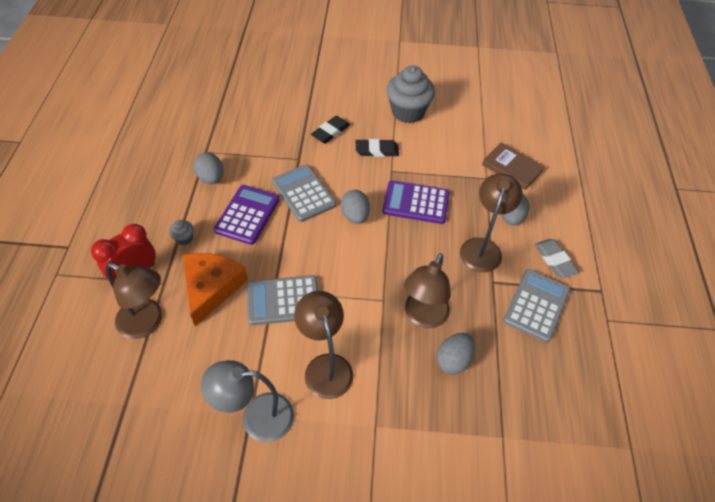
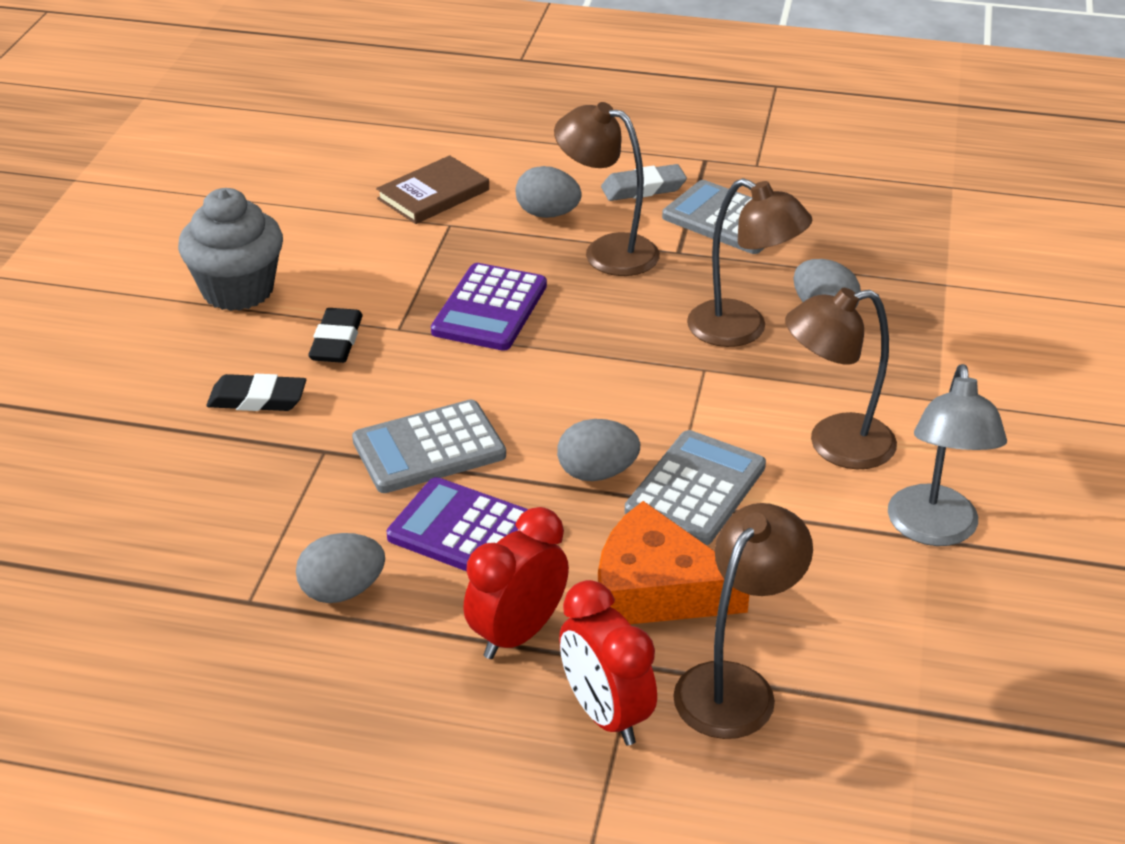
camera: 80 degrees left, 15 degrees down
grey cupcake [169,220,194,245] -> red clock [463,507,569,659]
grey calculator [247,275,318,326] -> grey calculator turned 150 degrees counterclockwise [625,430,766,545]
black eraser [311,116,350,144] -> black eraser turned 45 degrees counterclockwise [206,374,306,411]
grey egg [341,190,370,224] -> grey egg moved to [557,419,640,481]

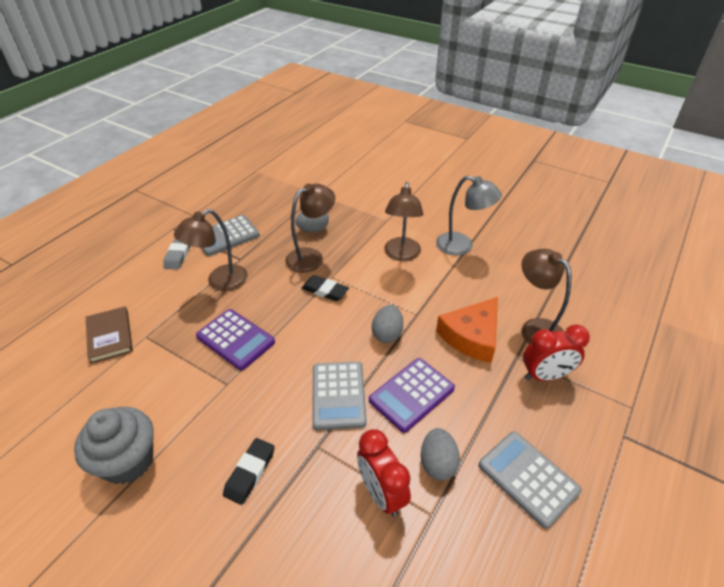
camera: 70 degrees left, 5 degrees up
black eraser [308,308,363,363] -> black eraser moved to [301,275,349,301]
red clock [463,507,569,659] -> red clock moved to [357,429,411,517]
grey egg [515,166,582,218] -> none
grey calculator [625,430,766,545] -> grey calculator moved to [478,432,582,529]

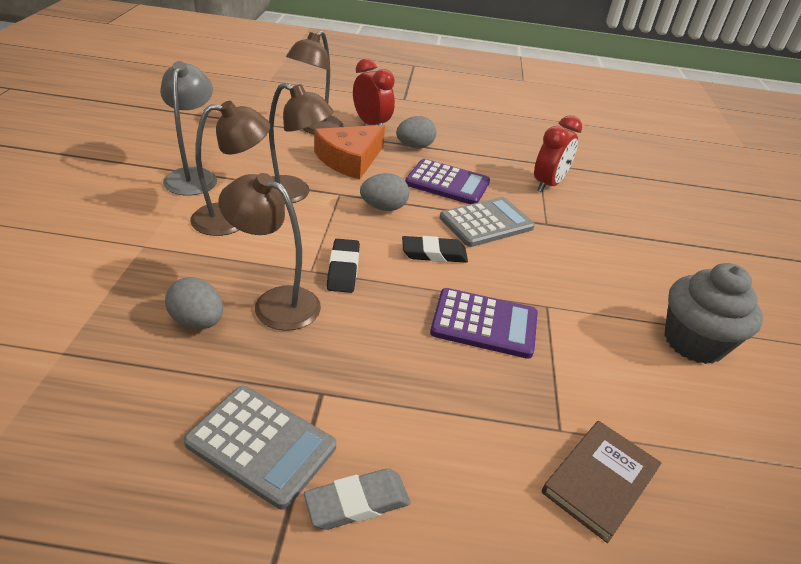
camera: 120 degrees left, 5 degrees down
brown lamp [174,209,248,291] -> brown lamp moved to [269,83,334,204]
purple calculator [196,309,275,370] -> purple calculator turned 90 degrees clockwise [430,288,538,359]
black eraser [223,438,275,505] -> black eraser moved to [402,236,468,263]
grey egg [421,428,460,481] -> grey egg moved to [396,116,436,148]
orange cheese [436,297,498,363] -> orange cheese turned 120 degrees clockwise [314,125,385,180]
grey calculator [478,432,582,529] -> none

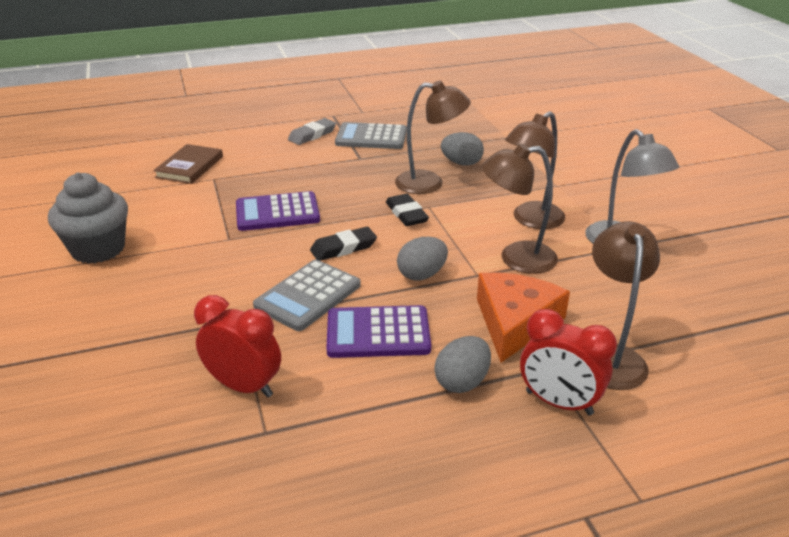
camera: 160 degrees right, 5 degrees down
red clock [534,115,582,193] -> red clock turned 105 degrees clockwise [194,295,281,398]

